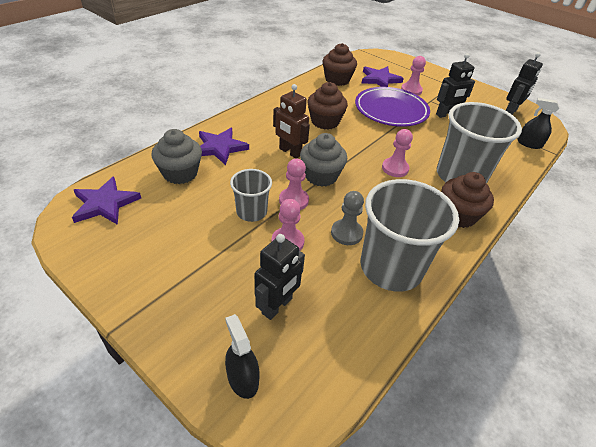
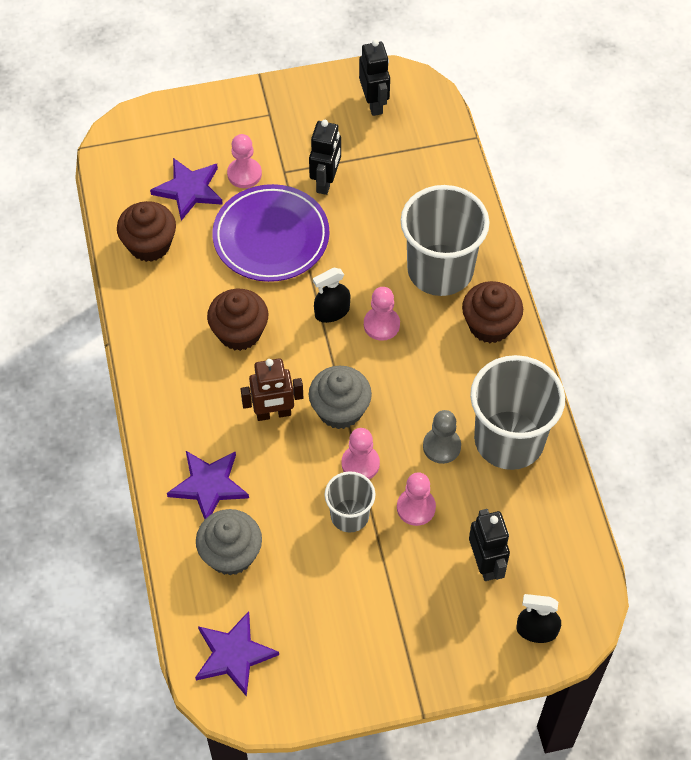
camera: 50 degrees left, 15 degrees up
black spray bottle [517,98,559,149] -> black spray bottle moved to [313,268,350,323]

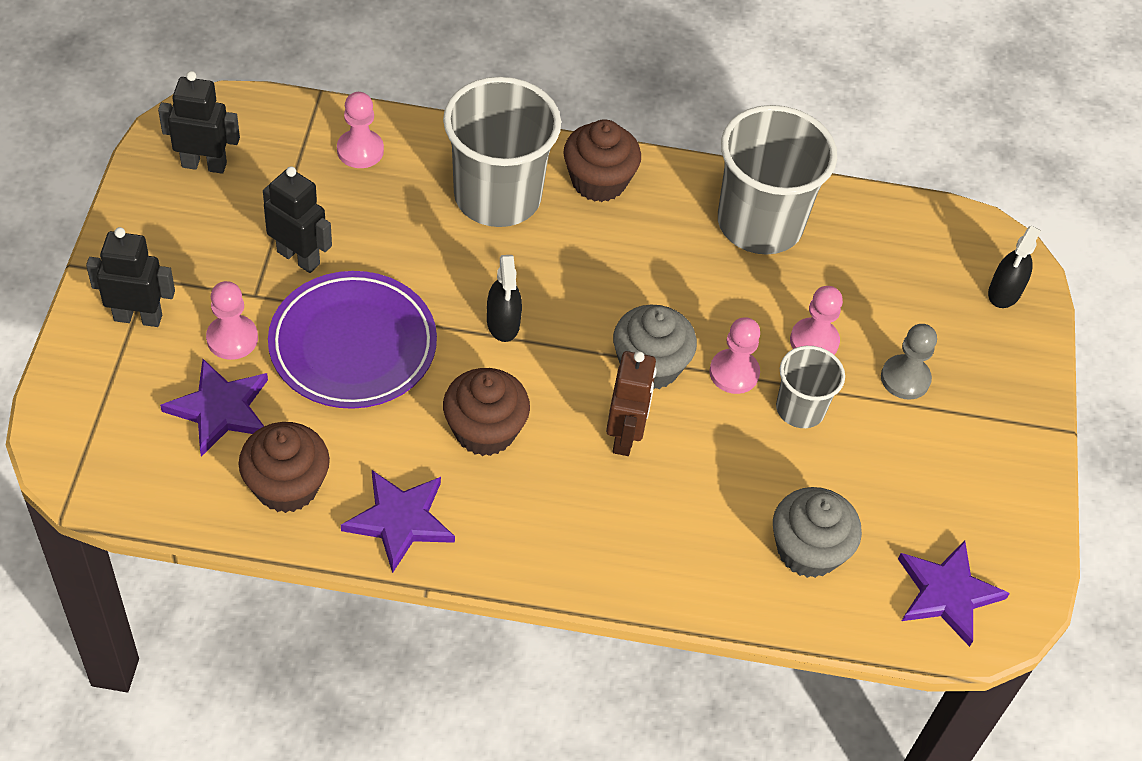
camera: 75 degrees left, 5 degrees down
purple star [167,451,249,519] -> purple star moved to [341,470,455,573]
pink pawn [364,287,400,341] -> pink pawn moved to [337,92,384,168]
grey pawn [423,410,461,464] -> grey pawn moved to [881,324,937,400]
black robot [469,509,510,581] -> black robot moved to [86,227,175,327]

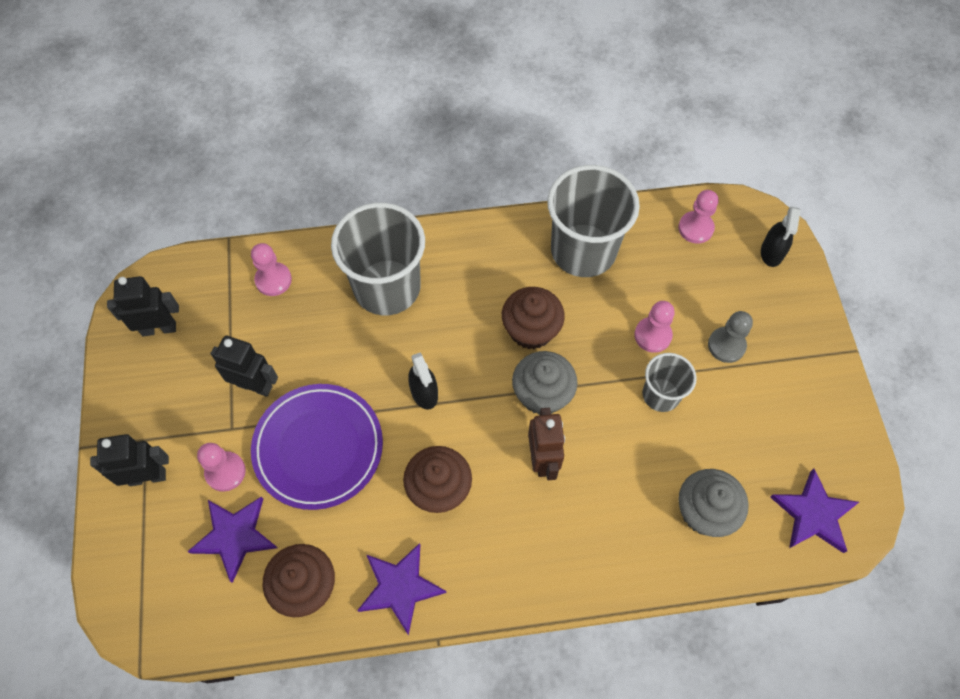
camera: 10 degrees left, 10 degrees up
brown cupcake [563,119,641,202] -> brown cupcake moved to [502,287,565,349]
pink pawn [709,317,760,394] -> pink pawn moved to [678,190,719,244]

